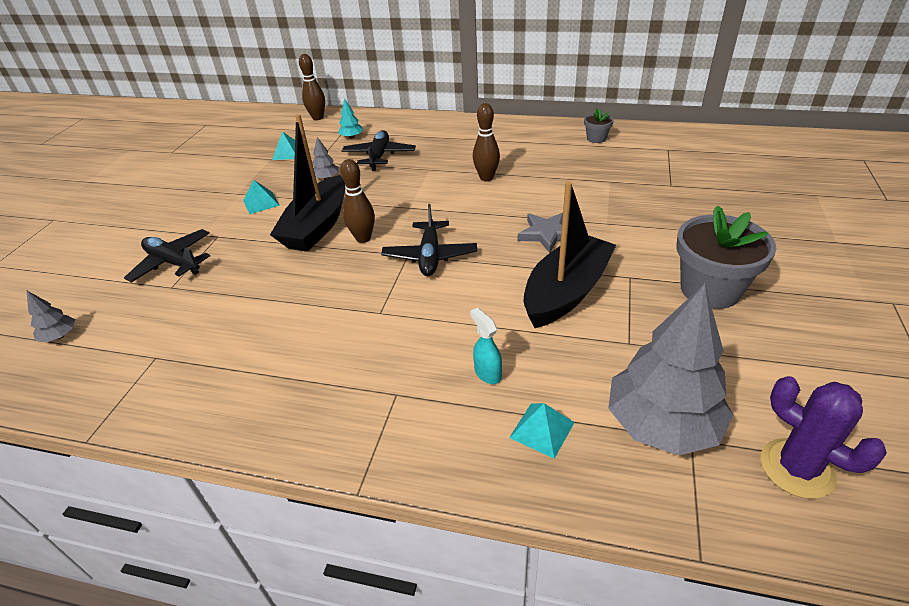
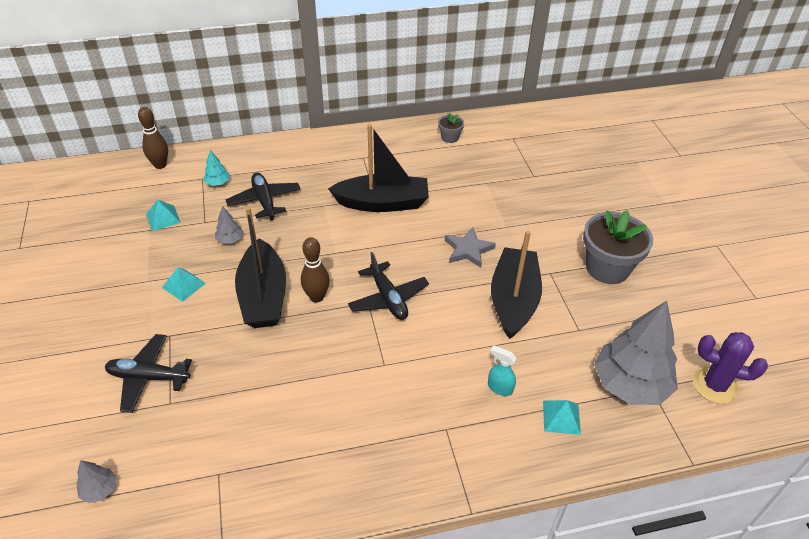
camera: 30 degrees left, 5 degrees up
brown bowling pin [473,103,500,181] -> black boat [328,124,429,212]

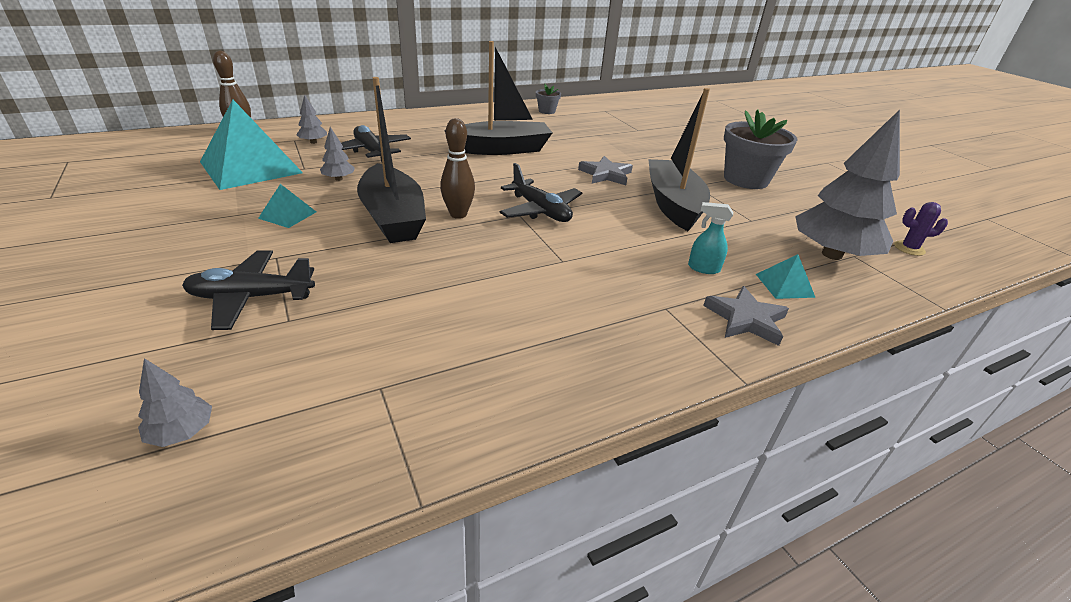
camera: 15 degrees left, 10 degrees down
turquoise pyramid [146,200,181,231] -> turquoise pyramid [200,100,303,190], size x2.28
turquoise tree [203,150,230,186] -> grey tree [296,95,327,144]
purple cactus [693,332,768,404] -> purple cactus [894,202,948,256], size x0.60
none -> grey star [703,286,789,346]

